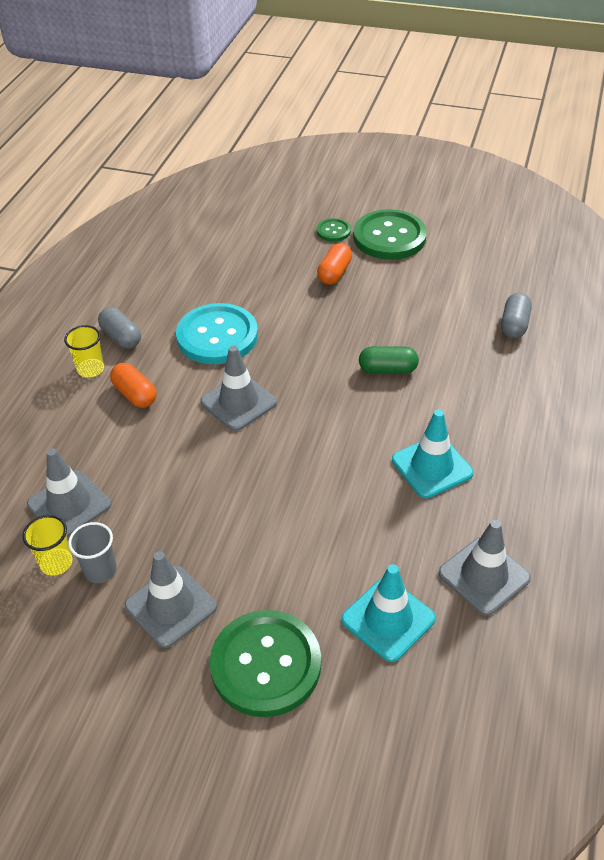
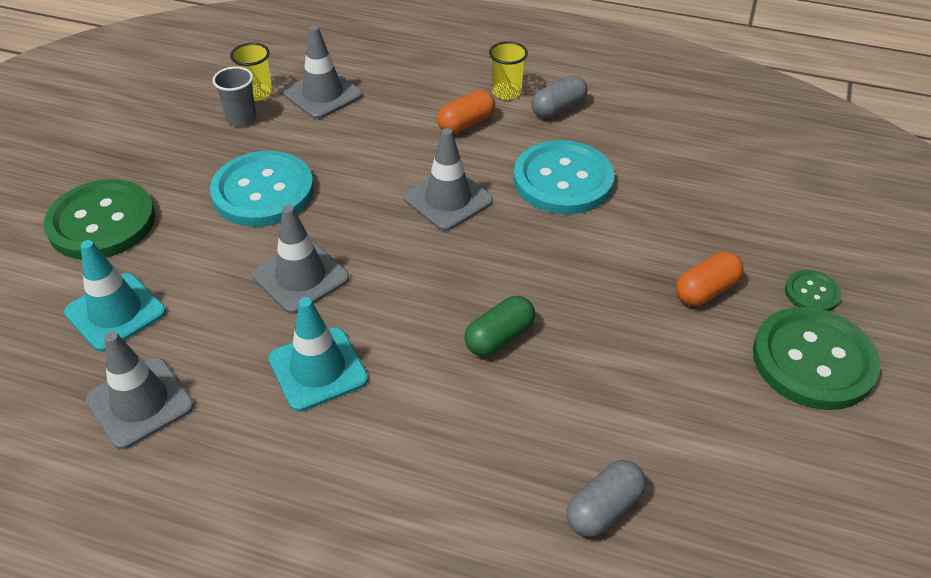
camera: 90 degrees right, 0 degrees up
grey traffic cone [125,551,217,648] -> grey traffic cone moved to [252,205,349,314]
orange capsule [317,243,352,285] -> orange capsule turned 60 degrees counterclockwise [676,252,744,306]
green capsule [359,346,419,374] -> green capsule turned 45 degrees clockwise [465,296,535,356]
grey capsule [501,293,532,338] -> grey capsule turned 60 degrees counterclockwise [566,460,646,537]
none -> turquoise button [210,151,314,227]

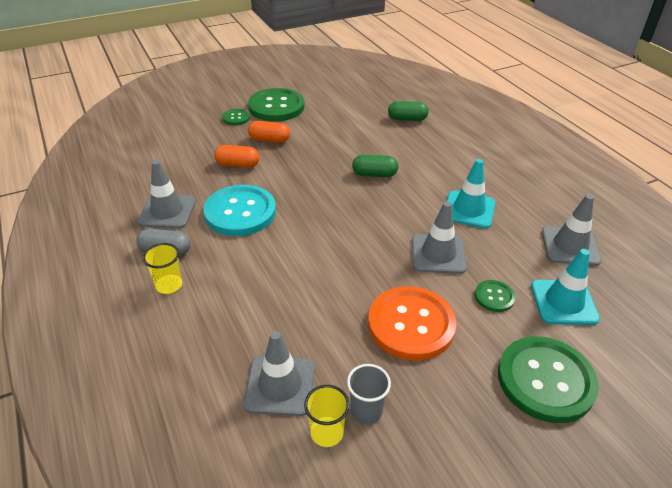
camera: 135 degrees left, 5 degrees down
turquoise button [210,151,314,227] -> orange button [368,286,456,361]
grey traffic cone [404,128,493,231] -> grey traffic cone moved to [137,160,196,229]
orange capsule [437,90,495,134] -> orange capsule moved to [214,145,259,168]
grey capsule [566,460,646,537] -> green capsule [388,101,429,121]
none -> green button [475,280,516,312]

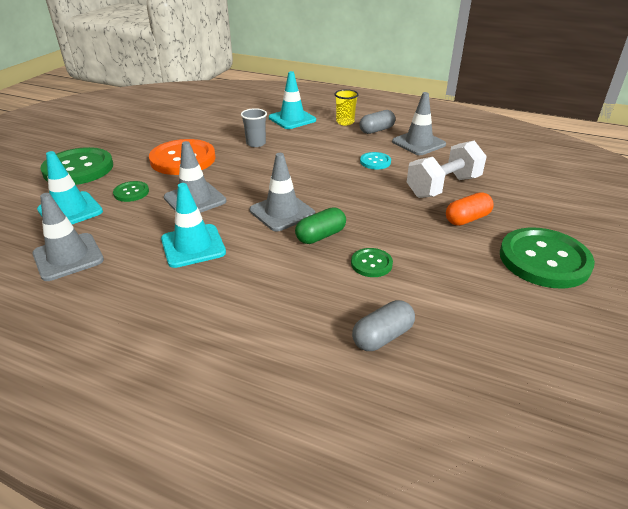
camera: 140 degrees right, 5 degrees down
turquoise button [203,185,276,236] -> turquoise button [360,152,391,169], size x0.48
orange capsule [214,145,259,168] -> white dumbbell [407,141,487,198]
green button [222,109,250,125] -> green button moved to [351,248,393,277]
grey traffic cone [244,331,315,416] -> grey traffic cone moved to [250,153,315,231]
yellow cup [304,385,350,447] -> none
grey cup [347,364,391,425] -> grey cup moved to [241,108,267,147]
green capsule [388,101,429,121] -> grey capsule [352,300,415,351]
none -> turquoise traffic cone [269,71,316,129]

